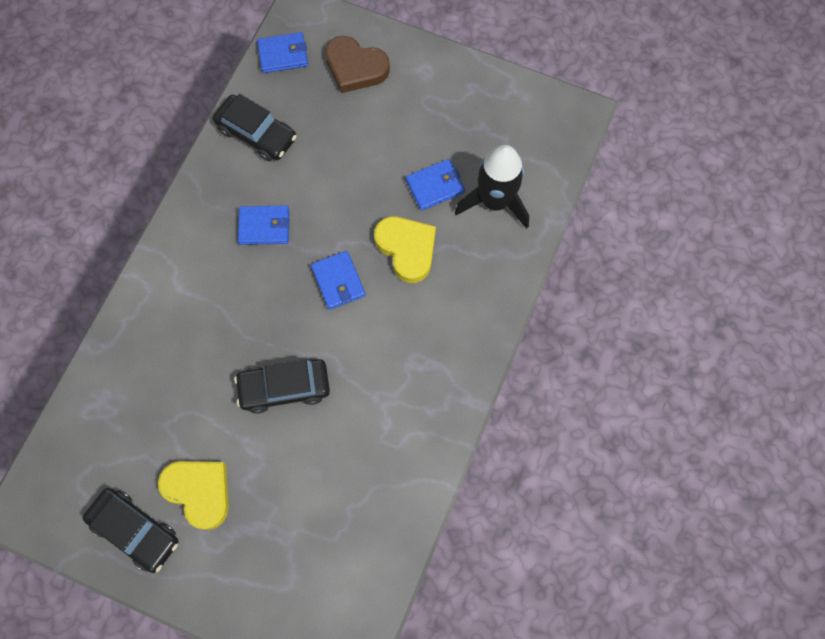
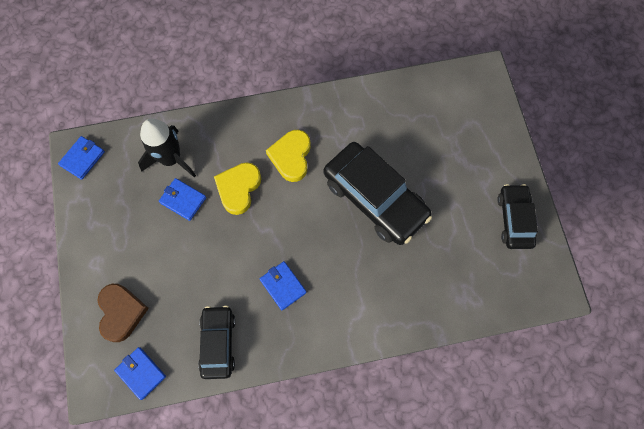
camera: 125 degrees left, 0 degrees up
yellow heart [158,461,229,530] -> yellow heart moved to [266,130,311,182]
black car [234,358,330,414] -> black car [324,142,432,245], size x1.71
blue wallet [311,251,365,310] -> blue wallet moved to [58,136,105,180]

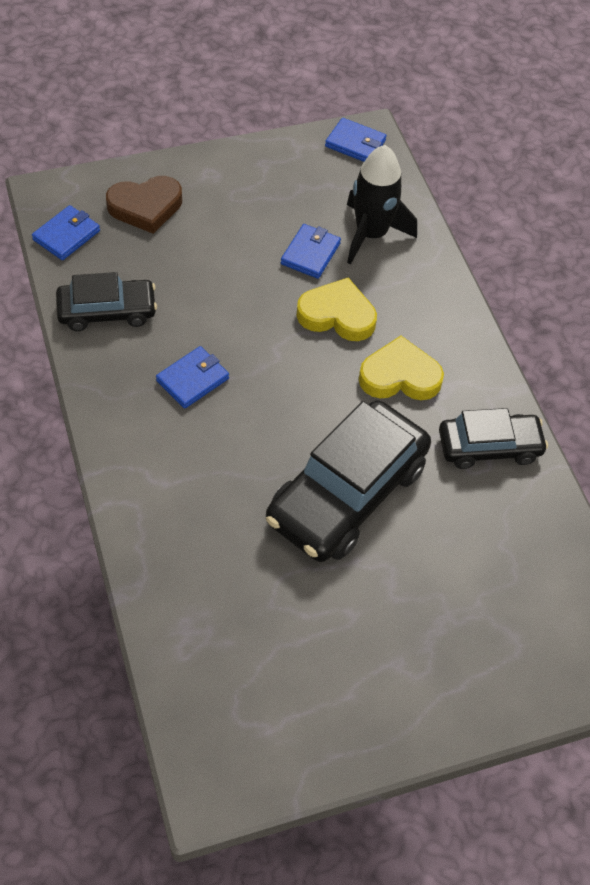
camera: 80 degrees right, 15 degrees down
black car [497,184,538,249] -> black car moved to [439,408,548,469]

